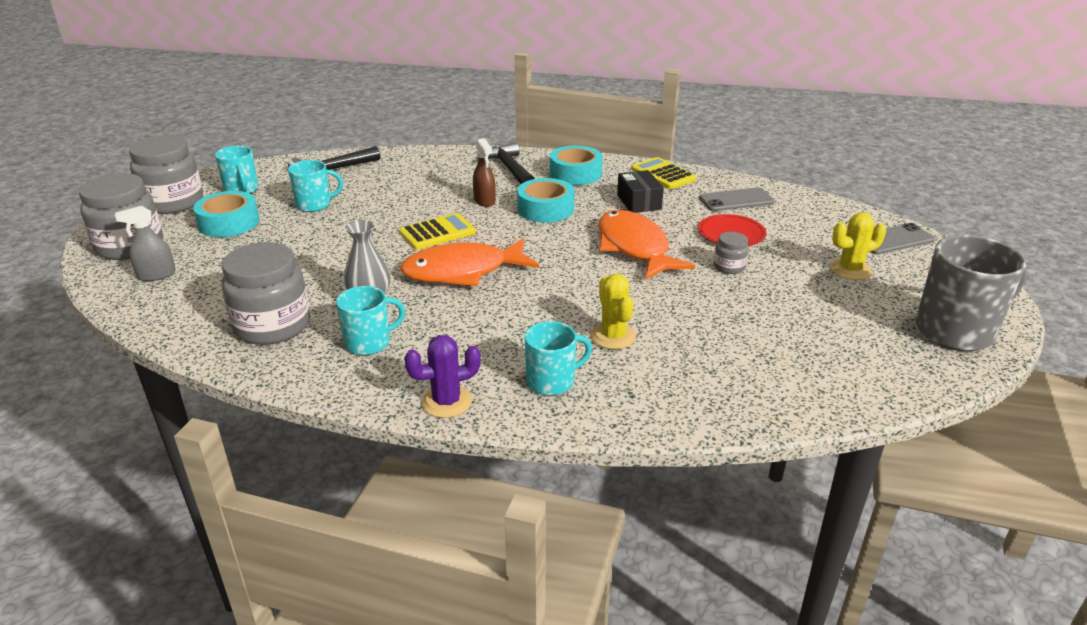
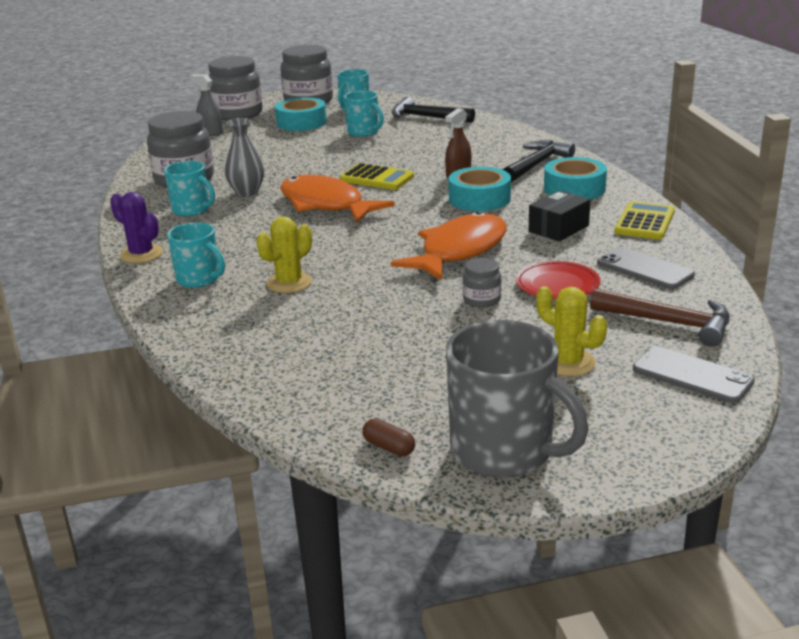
camera: 60 degrees right, 5 degrees down
none -> brown capsule [362,419,415,457]
none -> brown hammer [590,288,729,346]

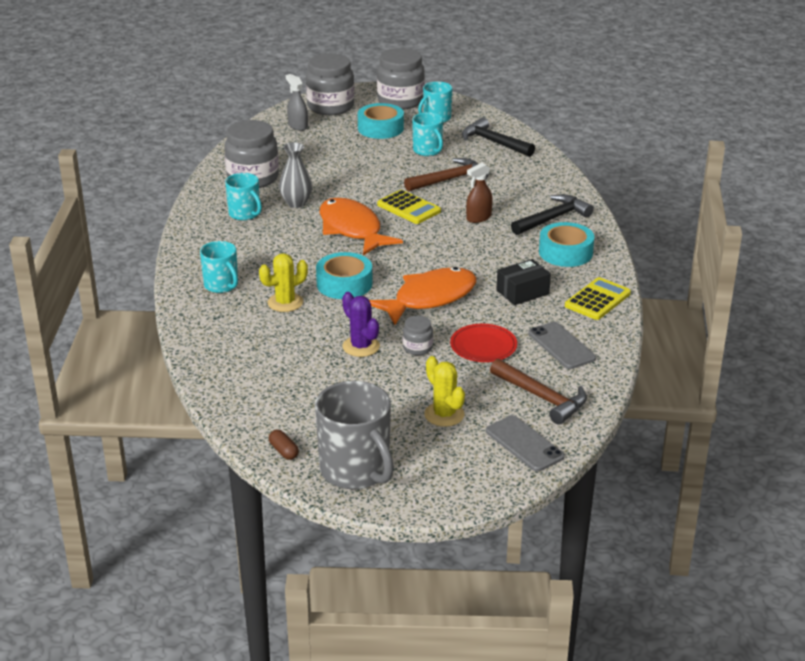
camera: 15 degrees right, 5 degrees up
purple cactus [110,192,163,263] -> purple cactus moved to [342,292,380,357]
turquoise tape [449,167,511,211] -> turquoise tape moved to [316,252,373,299]
none -> brown hammer [404,158,489,192]

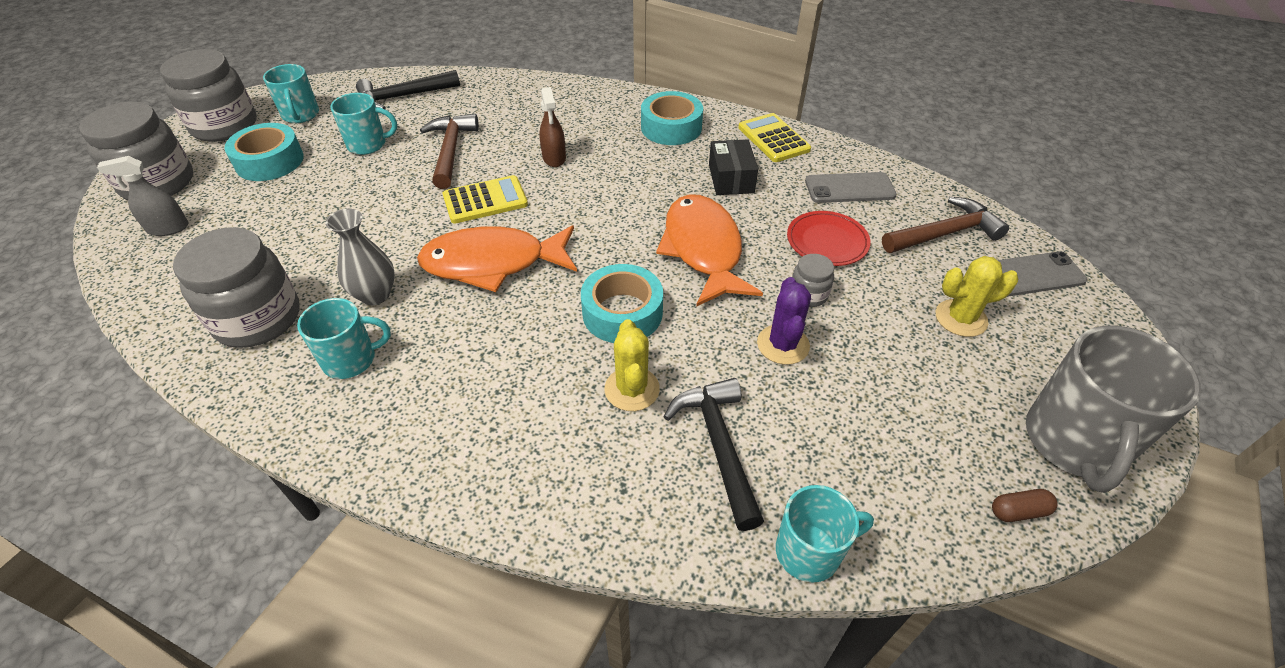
camera: 65 degrees left, 15 degrees up
turquoise mug [200,241,238,293] -> turquoise mug moved to [776,485,874,583]
grey mug [315,381,394,489] -> grey mug turned 120 degrees clockwise [1026,326,1201,493]
purple cactus [342,292,380,357] -> purple cactus turned 75 degrees counterclockwise [757,277,811,365]
black hammer [511,194,594,235] -> black hammer moved to [664,378,764,531]

